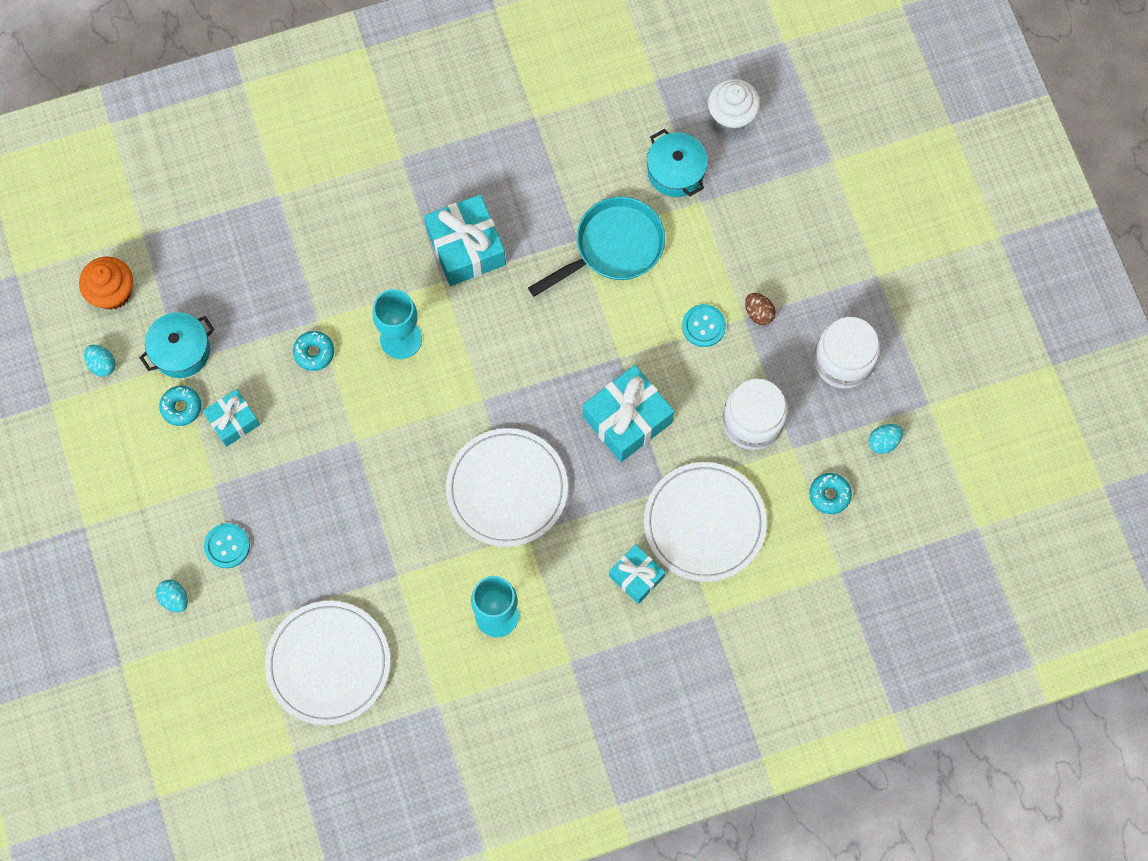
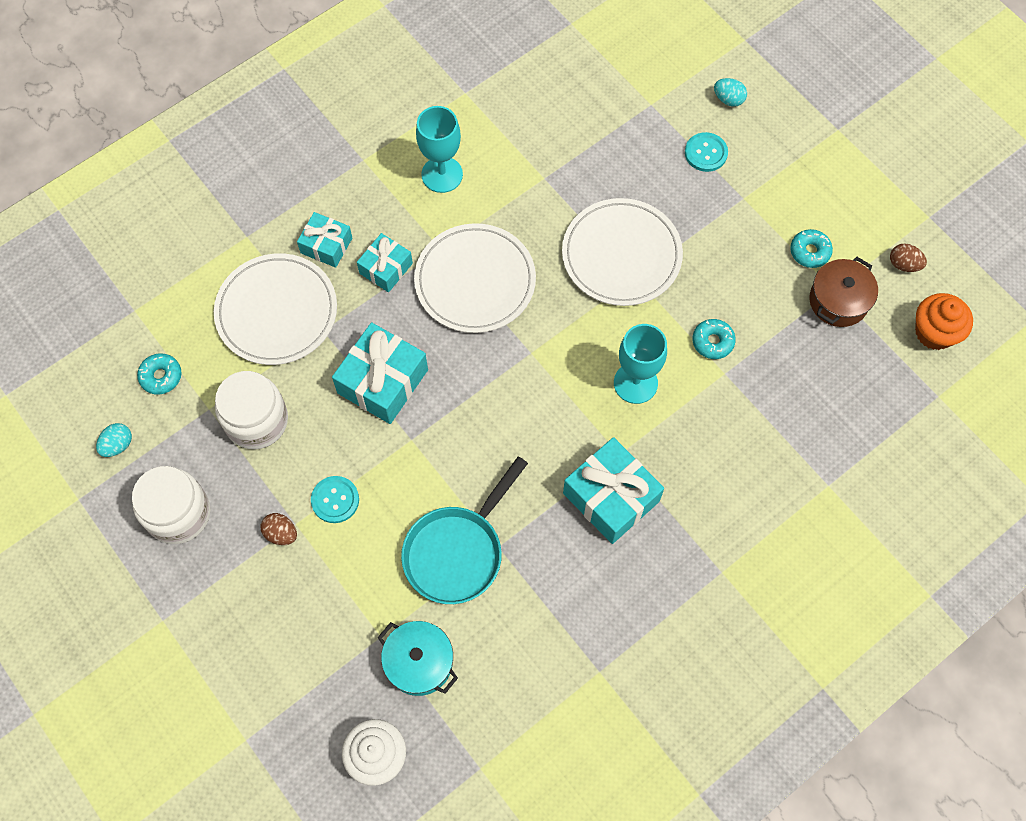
camera: 160 degrees right, 5 degrees down
turquoise egg [84,345,116,377] -> brown egg [890,243,927,272]
turquoise pot [139,312,214,378] -> brown pot [809,257,878,327]
turquoise gift [203,389,260,447] -> turquoise gift moved to [357,233,413,292]
white plate [265,601,390,725] -> white plate moved to [562,198,683,306]

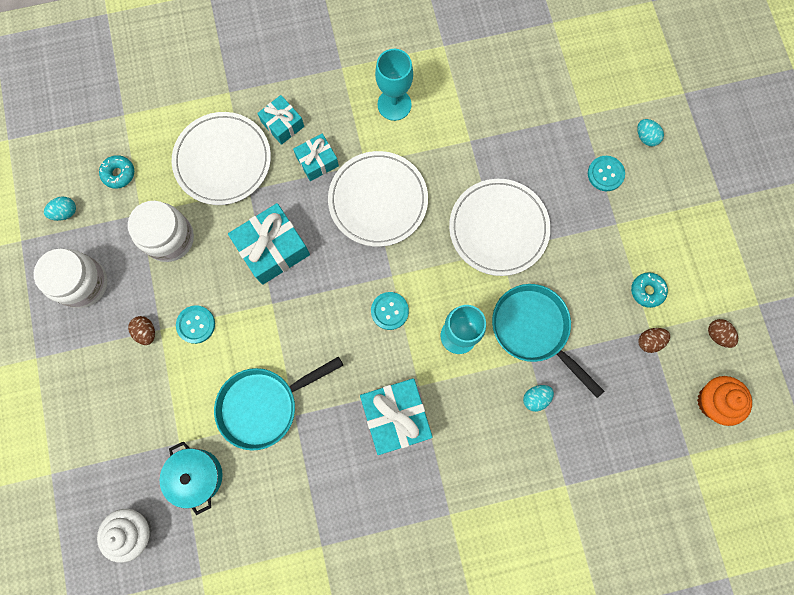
camera: 25 degrees right, 10 degrees up
turquoise donut [692,319,736,359] -> turquoise pan [492,284,604,398]
brown pot [809,257,878,327] -> brown egg [638,328,670,353]
none -> turquoise button [371,292,409,330]
none -> turquoise egg [523,385,554,412]

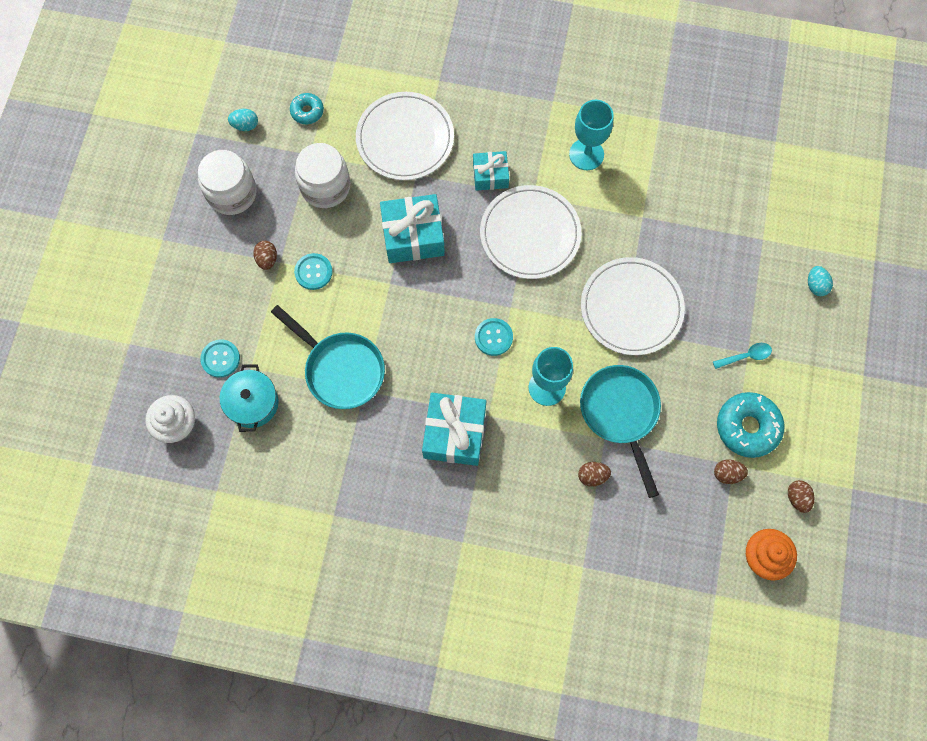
camera: 25 degrees right, 5 degrees down
turquoise pan [214,356,343,450] -> turquoise pan turned 135 degrees counterclockwise [271,305,385,409]
turquoise gift [257,95,304,145] -> none
turquoise egg [523,385,554,412] -> brown egg [578,462,611,487]
turquoise button [588,156,625,191] -> turquoise button moved to [200,339,240,378]
turquoise donut [631,272,668,308] -> turquoise donut [717,392,784,458], size x1.78
none -> turquoise spoon [713,343,772,369]

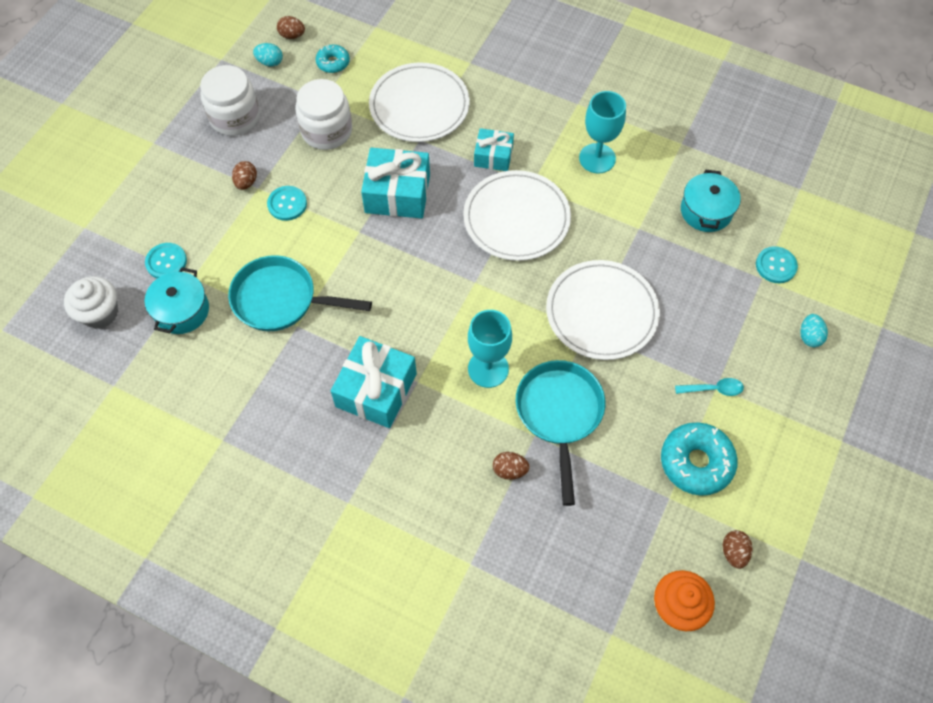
camera: 15 degrees right, 10 degrees down
turquoise pan [271,305,385,409] -> turquoise pan turned 135 degrees clockwise [228,255,372,331]
turquoise button [475,318,513,356] -> turquoise button moved to [756,246,798,283]
brown egg [714,460,748,484] -> brown egg moved to [277,16,305,39]
none -> turquoise pot [681,170,741,232]

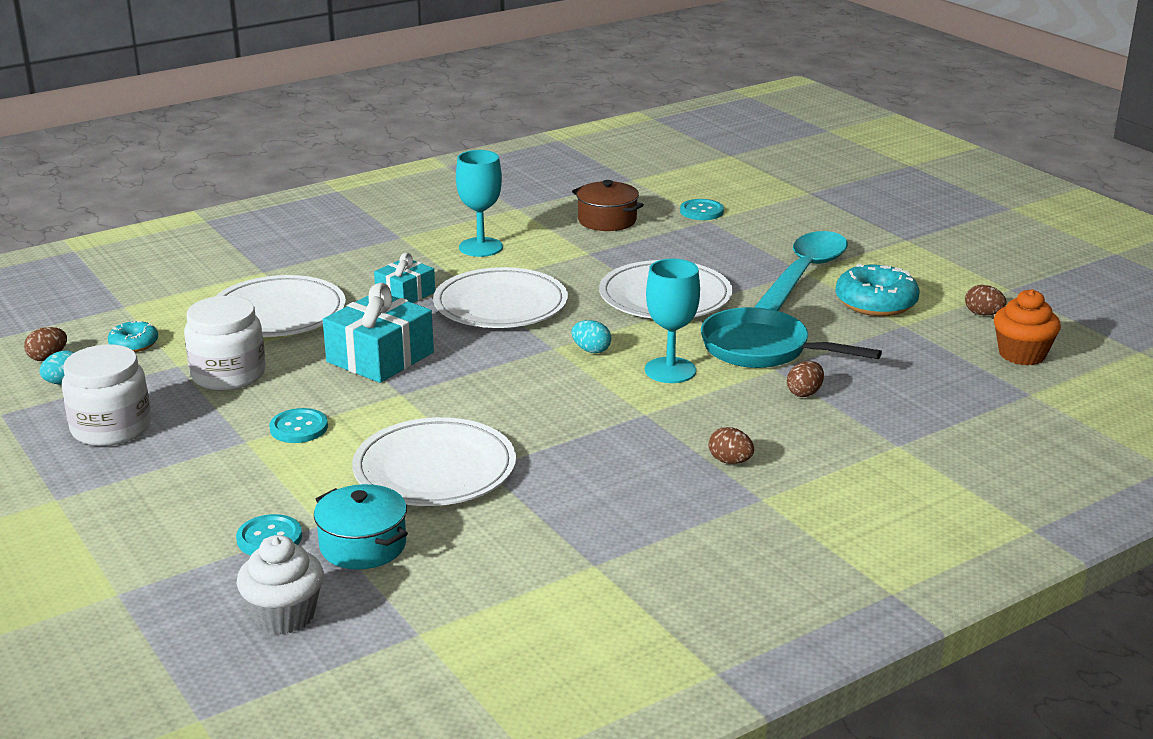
camera: 60 degrees left, 35 degrees down
turquoise pan [228,255,372,331] -> white plate [352,417,516,506]
brown egg [232,161,257,190] -> brown egg moved to [709,427,754,464]
turquoise gift [331,336,417,428] -> none
turquoise spoon [675,378,744,396] -> turquoise spoon [754,231,848,311], size x2.42
turquoise pot [681,170,741,232] -> brown pot [572,180,644,231]
turquoise egg [800,314,828,347] -> turquoise egg moved to [572,320,611,353]

